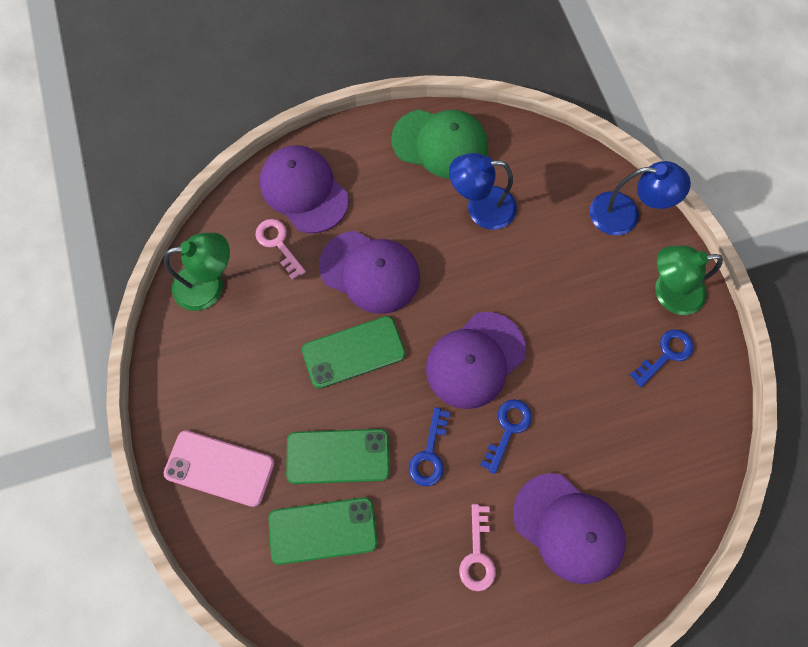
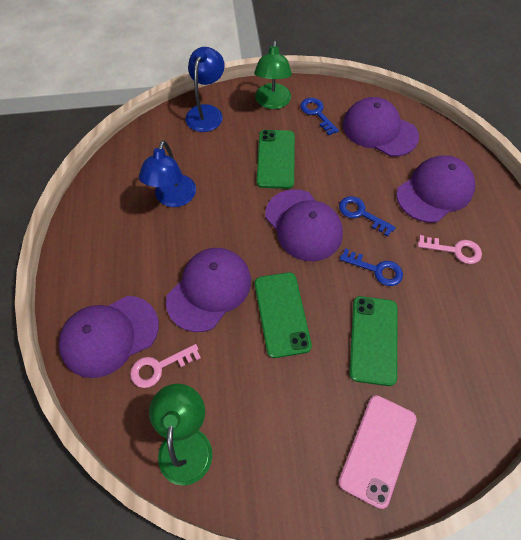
camera: 80 degrees left, 10 degrees down
green phone [268,497,377,565] -> green phone moved to [257,130,295,189]
green cap [391,109,488,179] -> none
none -> purple cap [343,97,419,157]

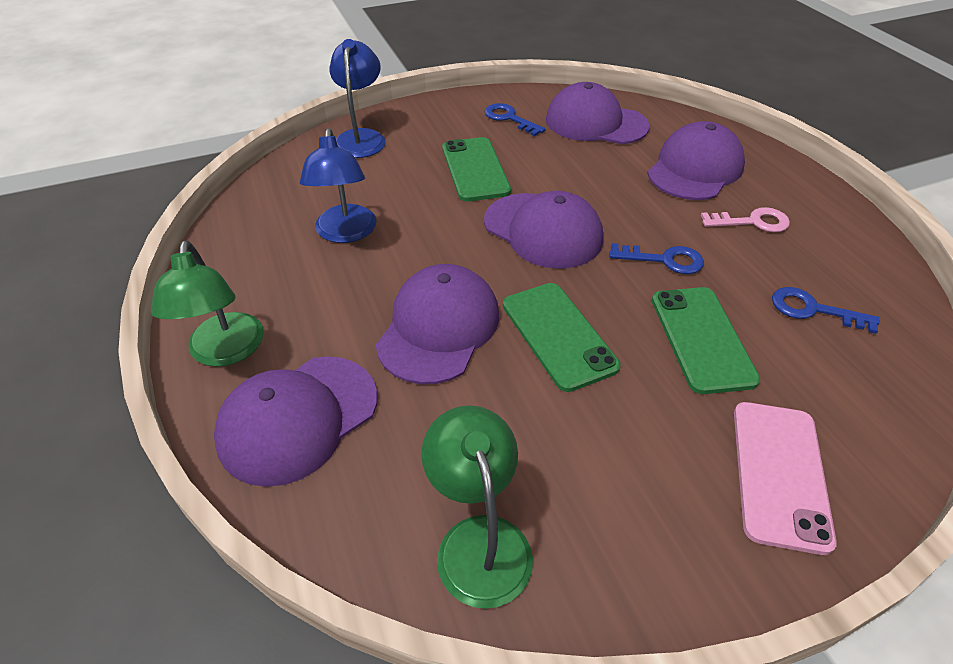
camera: 15 degrees left, 15 degrees down
pink key [130,344,201,388] -> none
green lamp [254,40,292,109] -> green lamp moved to [151,240,264,367]
blue key [339,196,396,237] -> blue key moved to [772,287,880,334]

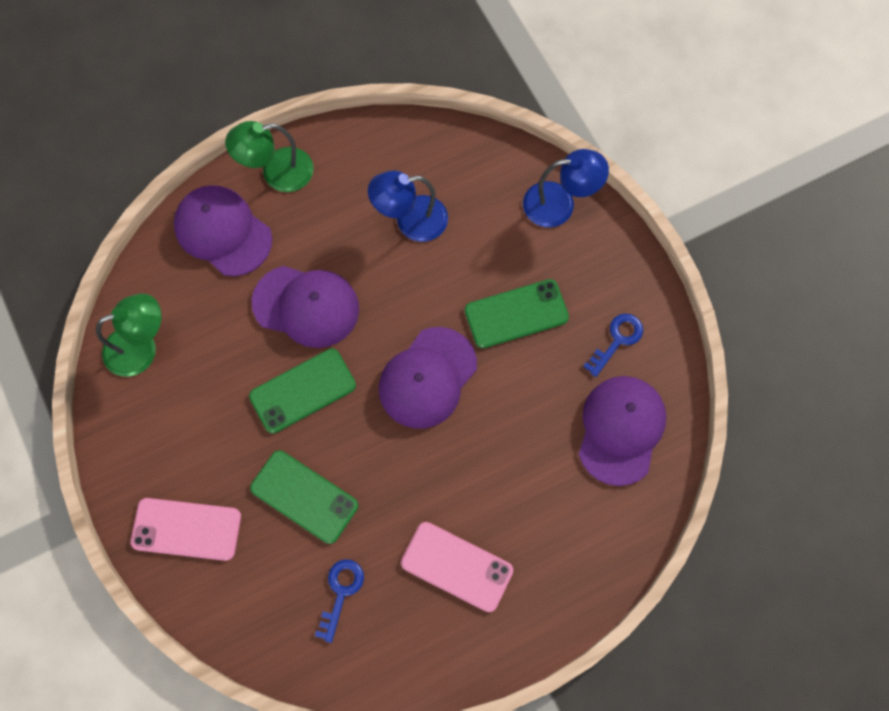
camera: 85 degrees right, 25 degrees up
blue key [609,243,704,274] -> none
purple cap [647,121,745,200] -> none
green phone [652,287,760,394] -> green phone turned 45 degrees clockwise [250,450,358,544]
pink key [701,207,790,232] -> pink phone [401,522,513,612]

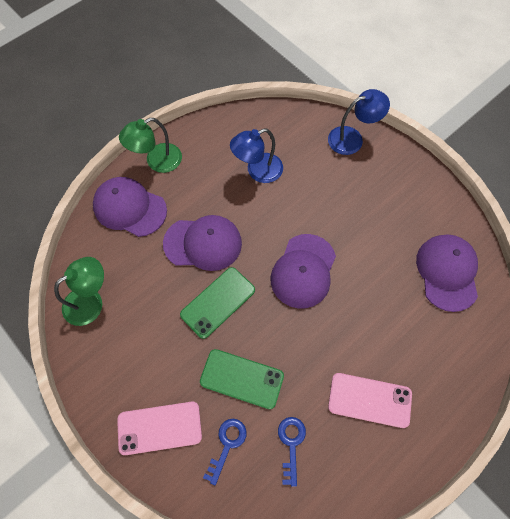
camera: 15 degrees left, 5 degrees down
green phone [465,279,569,348] -> none
blue key [583,314,643,377] -> blue key moved to [203,419,247,485]

